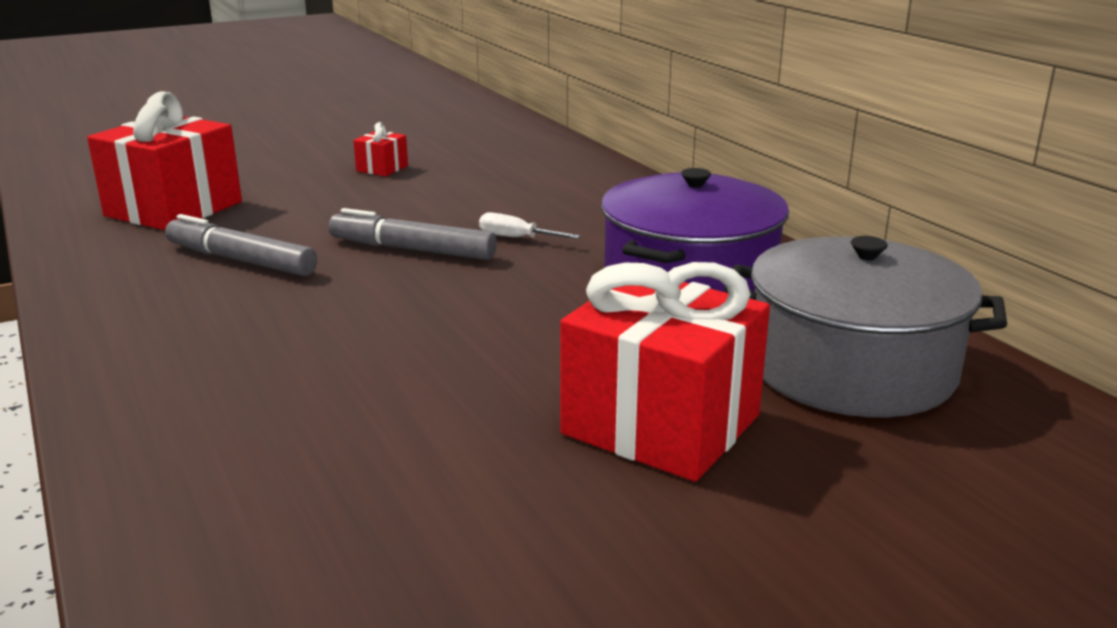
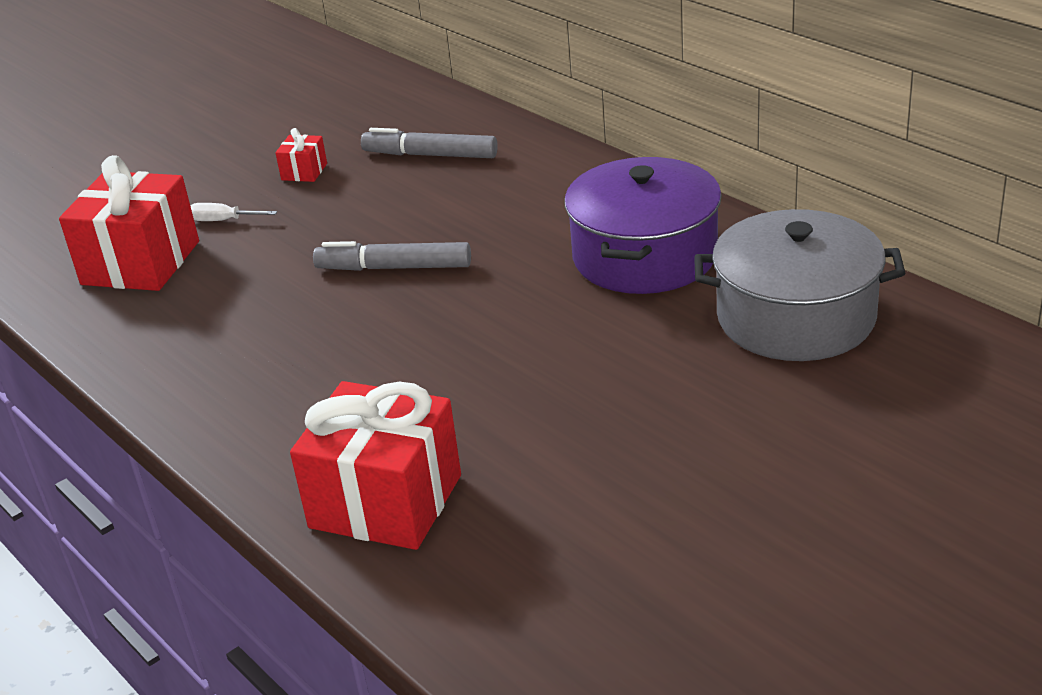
camera: 10 degrees left, 10 degrees up
grey marker [165,214,317,276] -> grey marker moved to [361,128,498,158]
white screwdriver [479,212,580,239] -> white screwdriver moved to [191,203,277,221]
red gift [560,262,770,482] -> red gift moved to [290,381,461,550]

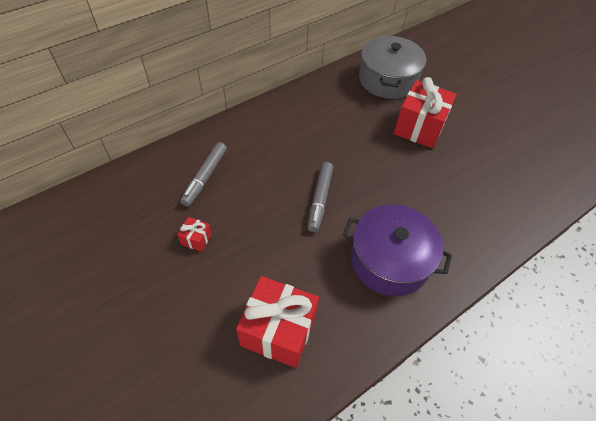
camera: 90 degrees left, 20 degrees up
white screwdriver [191,203,277,221] -> none
red gift [290,381,461,550] -> red gift moved to [394,77,456,148]
purple pot [564,157,722,294] -> purple pot moved to [342,204,452,296]

